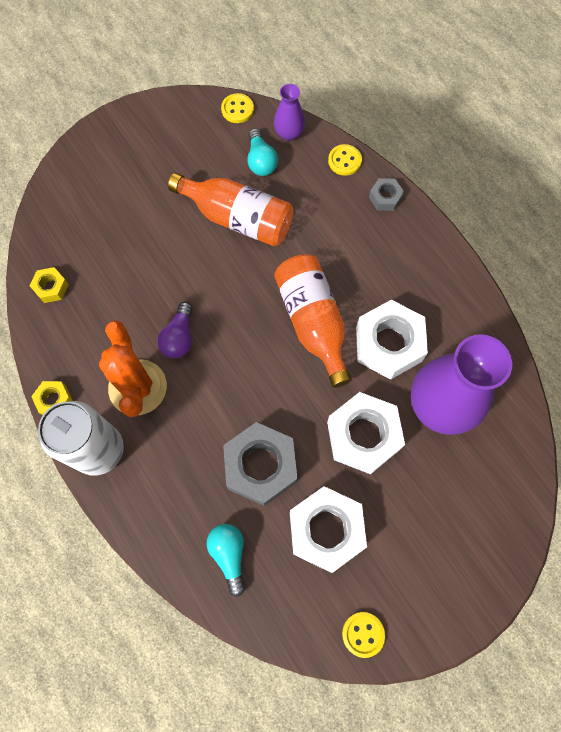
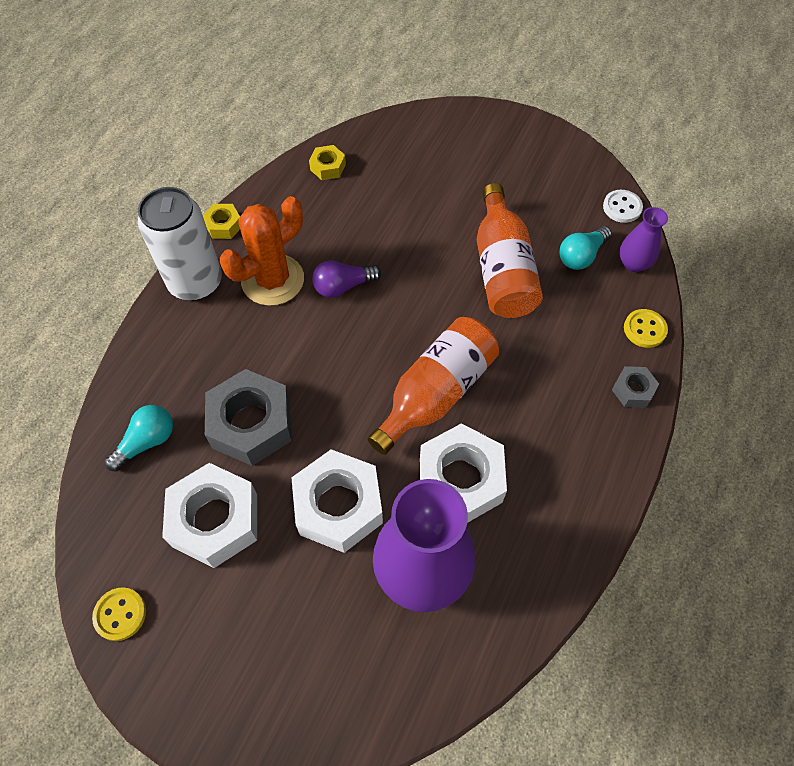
camera: 60 degrees right, 10 degrees down
yellow button [221,93,254,123] -> white button [603,190,643,223]

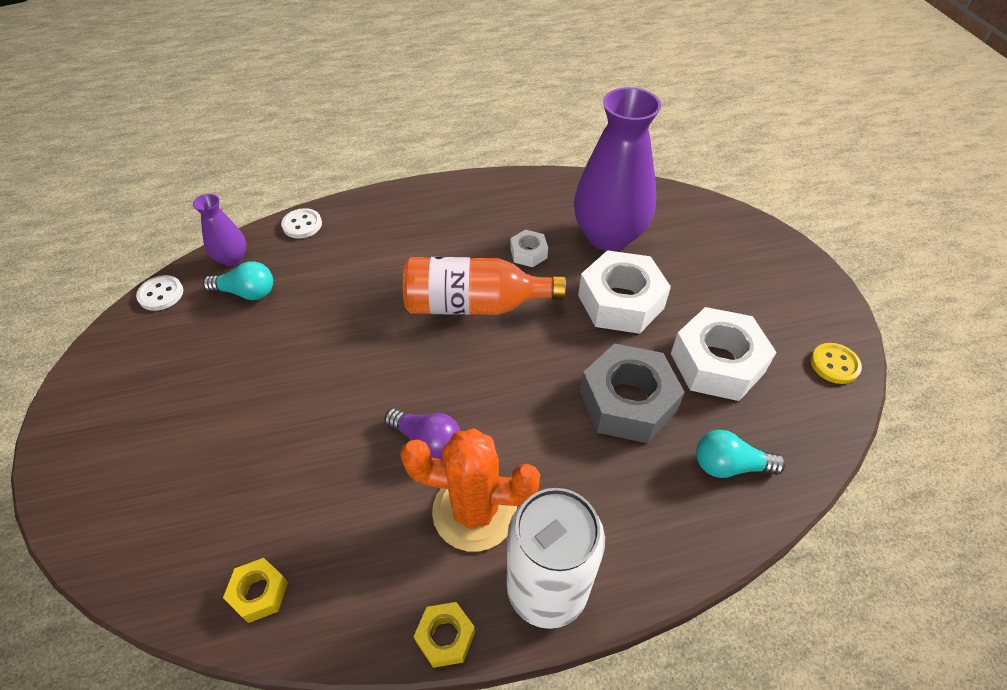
camera: 130 degrees left, 10 degrees down
white nut [420,423,507,523] -> white nut [510,230,548,267], size x0.49
orange bottle [477,183,543,318] -> none
grey nut [612,366,659,408] -> none
yellow button [624,309,668,348] -> white button [281,208,322,238]

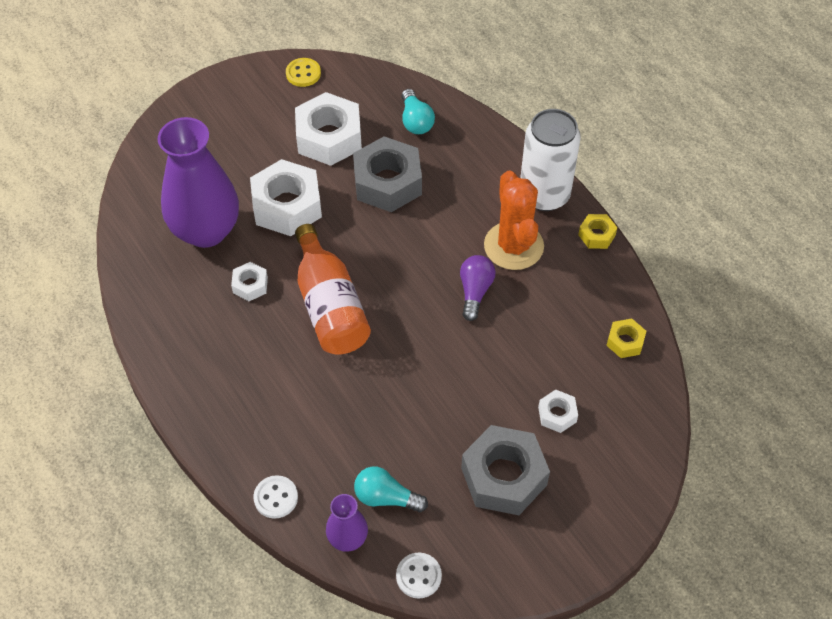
camera: 110 degrees left, 5 degrees up
turquoise light bulb [203,261,273,300] -> turquoise light bulb turned 60 degrees counterclockwise [354,466,428,512]
none -> grey nut [461,425,550,515]
none -> white nut [538,390,578,433]

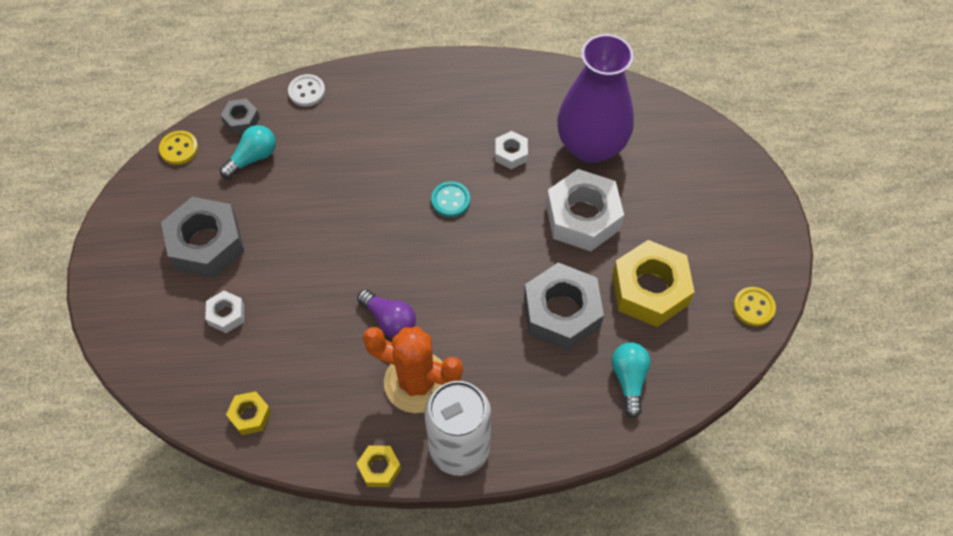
camera: 120 degrees right, 5 degrees up
white nut [295,92,362,166] -> yellow nut [612,240,694,327]
orange bottle [295,224,371,355] -> turquoise button [431,181,470,217]
purple vase [326,494,368,552] -> grey nut [221,98,260,134]
white button [396,552,442,599] -> yellow button [159,131,198,165]
turquoise light bulb [401,89,435,134] -> turquoise light bulb turned 75 degrees clockwise [612,343,651,418]

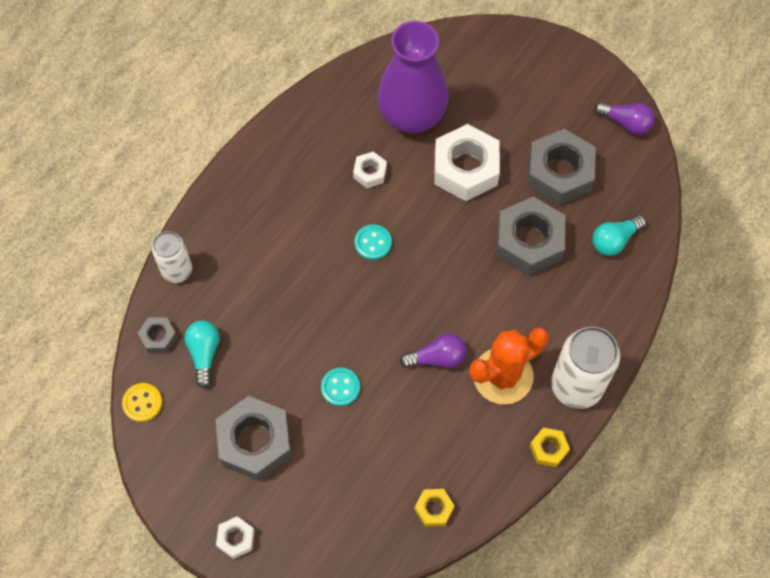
camera: 50 degrees left, 5 degrees up
white nut [205,291,244,333] -> white nut moved to [216,516,255,559]
white button [288,74,325,107] -> white can [151,231,192,283]
yellow nut [612,240,694,327] -> grey nut [527,129,596,206]
turquoise light bulb [612,343,651,418] -> turquoise light bulb turned 75 degrees counterclockwise [592,215,646,256]
yellow button [733,287,776,326] -> purple light bulb [595,102,655,135]
none -> turquoise button [321,368,360,407]

